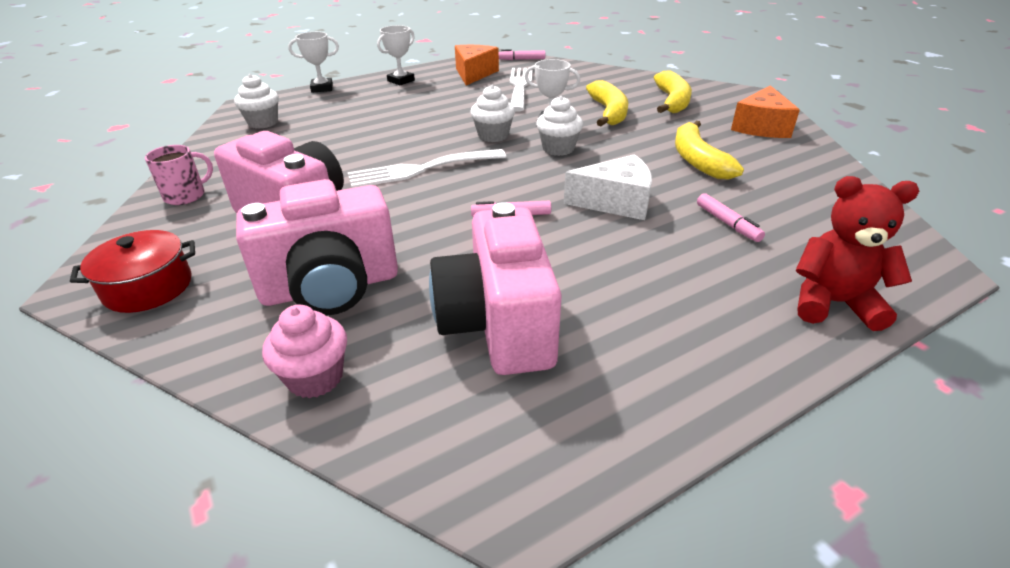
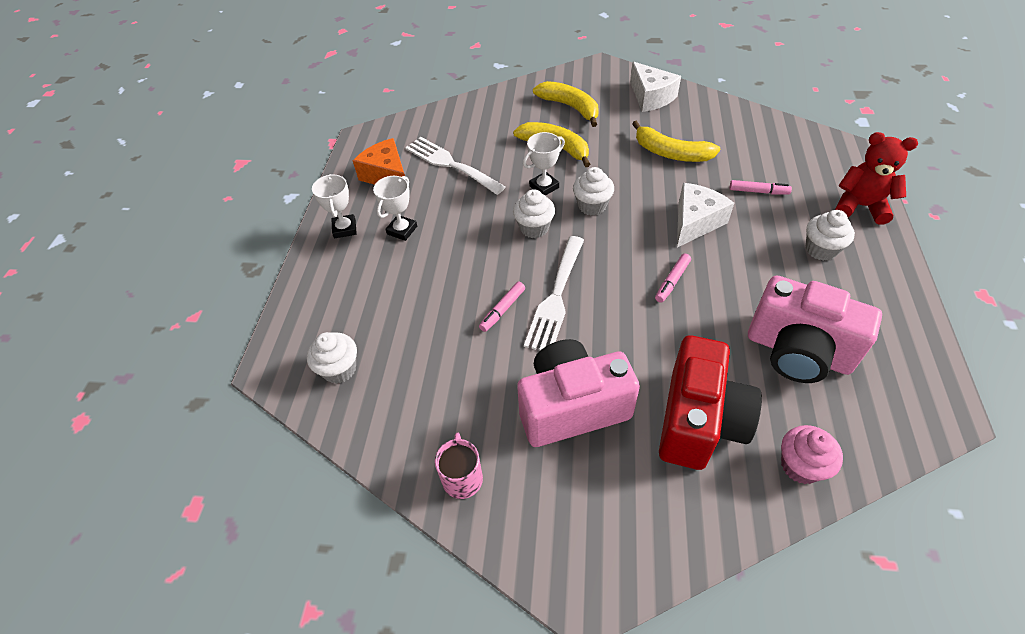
camera: 50 degrees left, 15 degrees up
red pot [70,230,195,313] -> none
pink camera [236,179,398,316] -> red camera [659,335,762,470]
white trophy [288,32,339,93] -> white trophy moved to [373,176,417,241]
pink marker [499,50,545,60] -> pink marker moved to [479,282,525,332]
orange cheese [731,85,800,138] -> white cheese [630,62,681,112]
red teddy bear [796,176,919,331] -> red teddy bear turned 60 degrees clockwise [835,132,918,225]
none -> white cupcake [805,210,855,261]

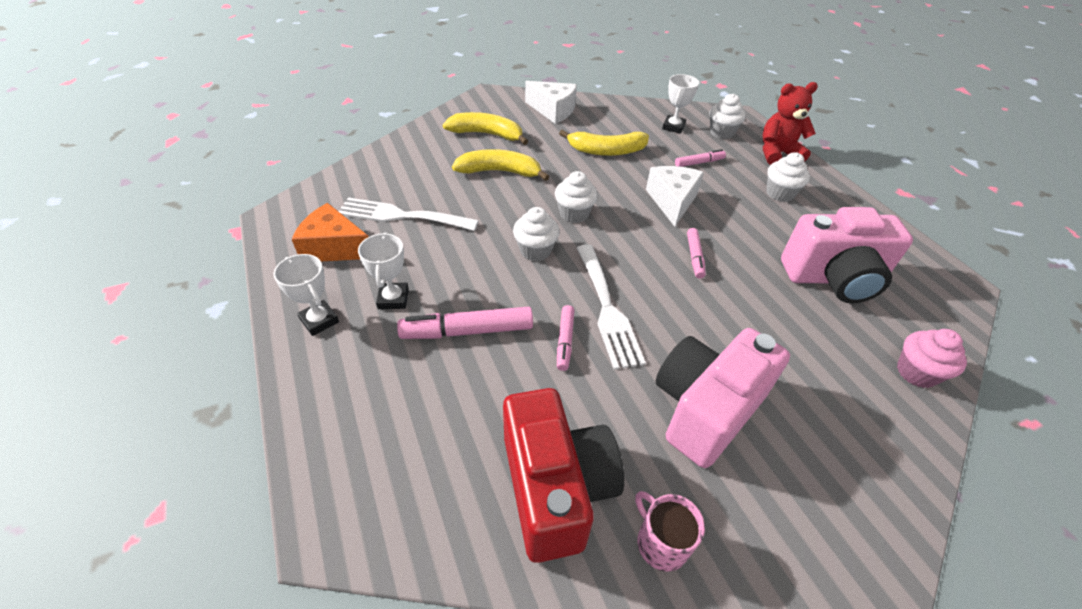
camera: 35 degrees left, 5 degrees down
white cupcake [307,332,357,384] -> white cupcake moved to [710,94,746,139]
white trophy [523,132,565,196] -> white trophy moved to [662,74,699,134]
red camera [659,335,762,470] -> red camera moved to [503,388,624,563]
none -> pink marker [397,307,533,339]

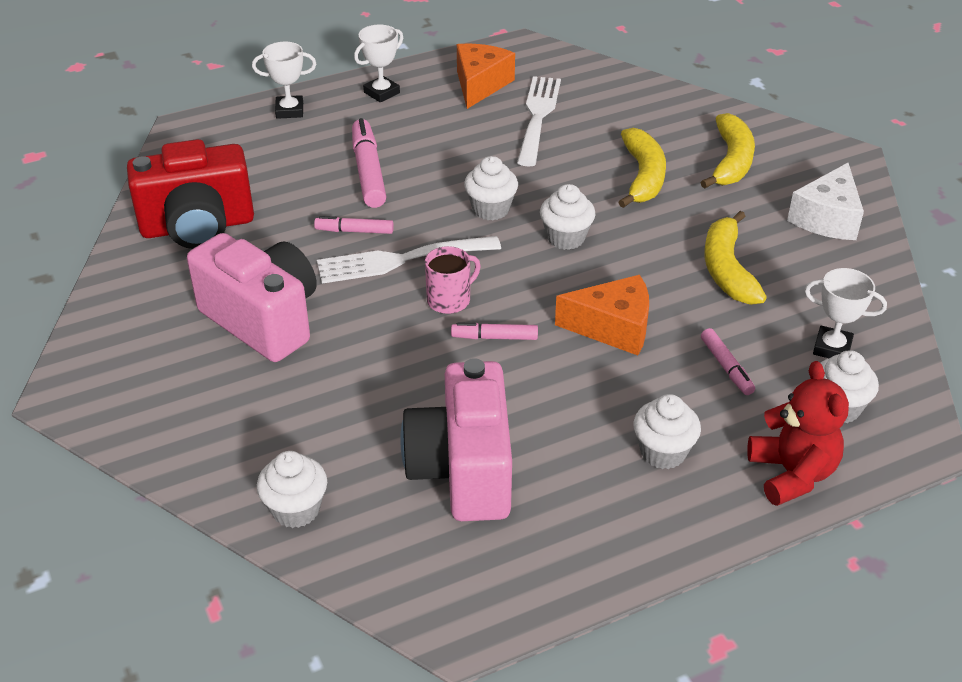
camera: 90 degrees right, 5 degrees down
white trophy [358,232,409,309] -> white trophy moved to [252,42,316,119]
pink mug [635,491,705,572] -> pink mug moved to [425,246,481,314]
white cheese [646,166,704,227] -> orange cheese [555,275,649,355]
pink cupcake [897,329,967,388] -> white cupcake [257,451,327,528]

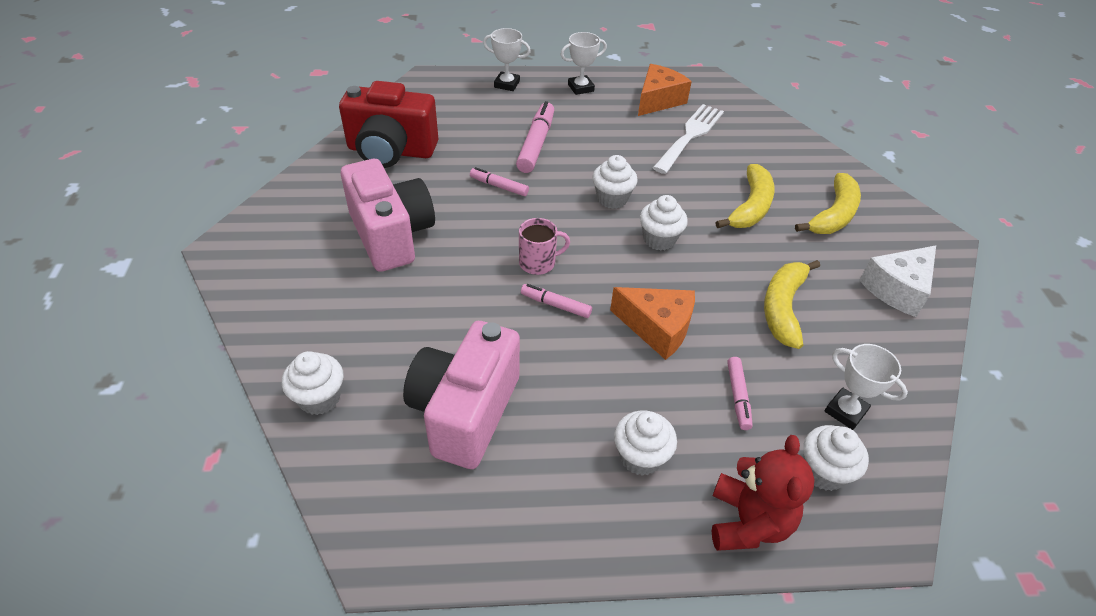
camera: 20 degrees right, 5 degrees up
white fork [317,236,501,284] -> none

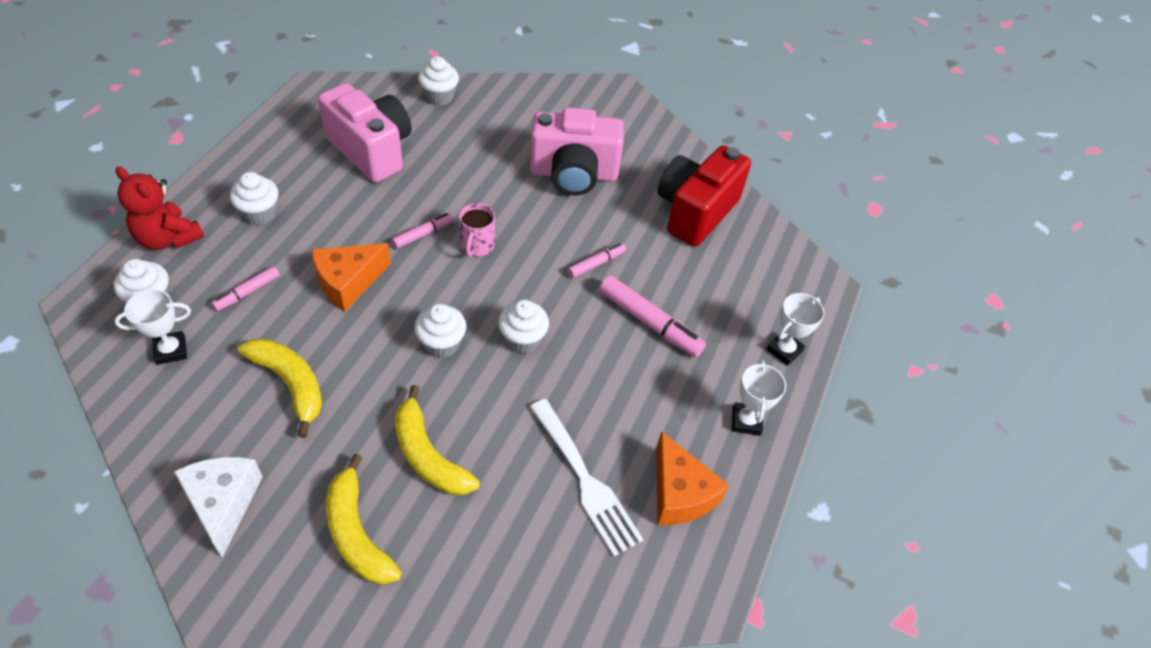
camera: 115 degrees right, 5 degrees up
pink marker [727,357,753,430] -> pink marker turned 75 degrees counterclockwise [212,266,280,311]

